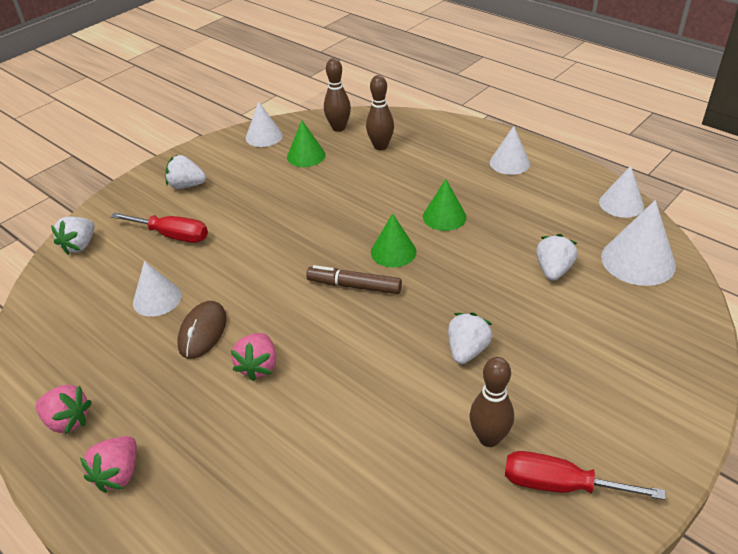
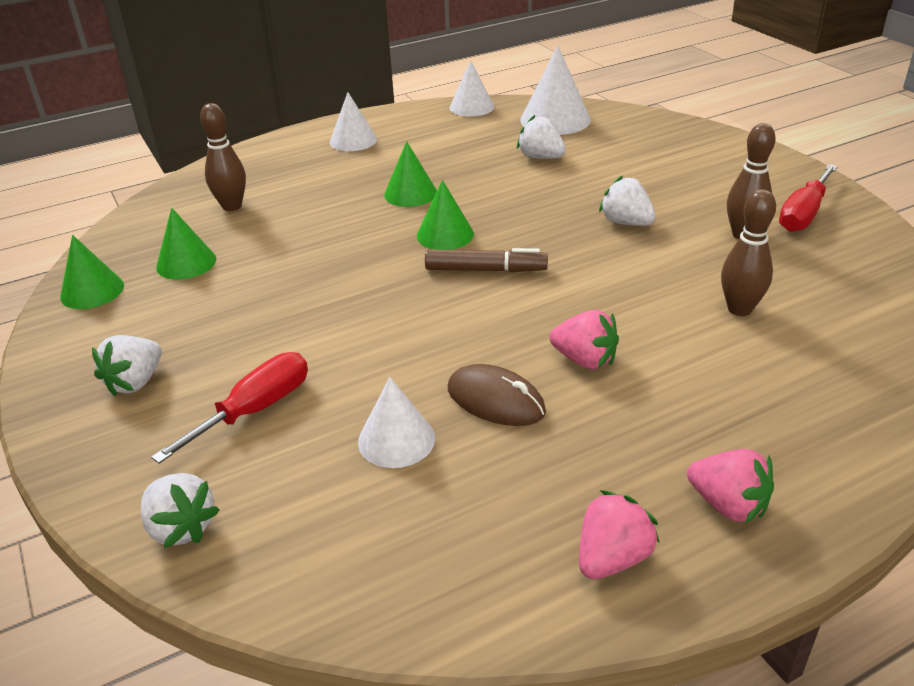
camera: 70 degrees left, 5 degrees down
white cone [246,101,283,147] -> green cone [60,235,124,309]
brown marker [306,265,402,294] -> brown marker turned 120 degrees counterclockwise [425,248,548,272]
brown bowling pin [324,58,351,132] -> brown bowling pin moved to [721,189,776,316]

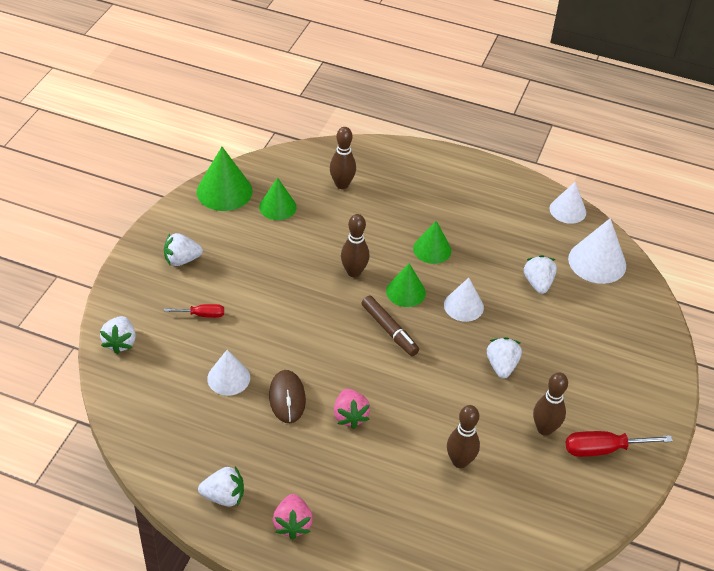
camera: 45 degrees right, 10 degrees up
green cone [60,235,124,309] -> green cone [197,147,253,211], size x1.51
red screwdriver [151,352,308,464] -> red screwdriver [164,304,224,318], size x0.60
white cone [330,92,377,151] -> white cone moved to [444,278,484,322]
pink strawberry [579,490,660,579] -> white strawberry [198,466,244,507]
none -> brown bowling pin [341,214,369,277]

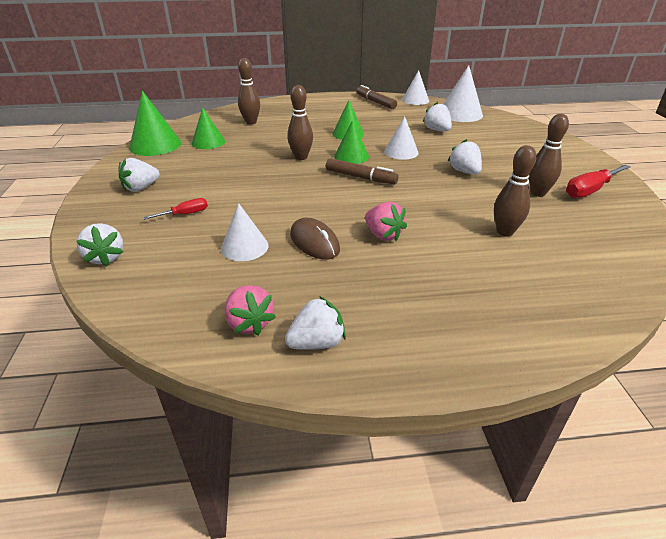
camera: 25 degrees left, 10 degrees down
pink strawberry [273,494,313,539] -> pink strawberry moved to [224,285,276,335]
none -> brown marker [356,85,397,109]

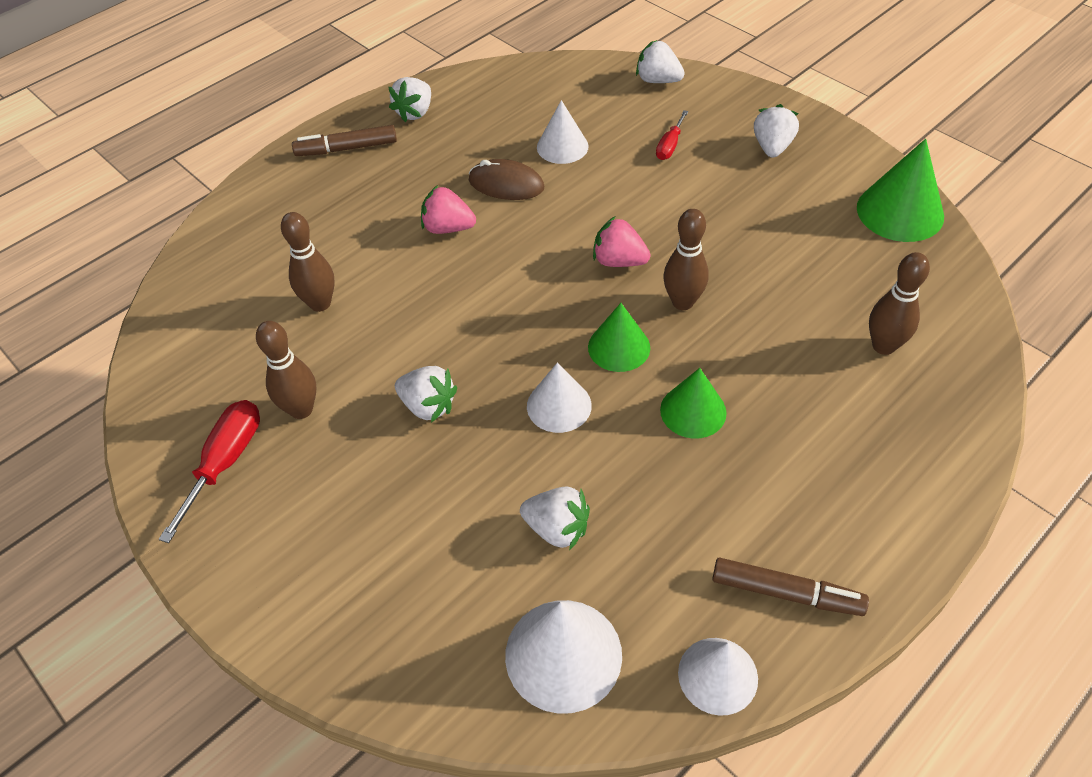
camera: 145 degrees right, 15 degrees up
green cone [192,107,225,149] -> none
pink strawberry [224,285,276,335] -> pink strawberry moved to [593,217,650,267]
brown marker [326,158,399,185] -> brown marker moved to [292,125,397,156]

